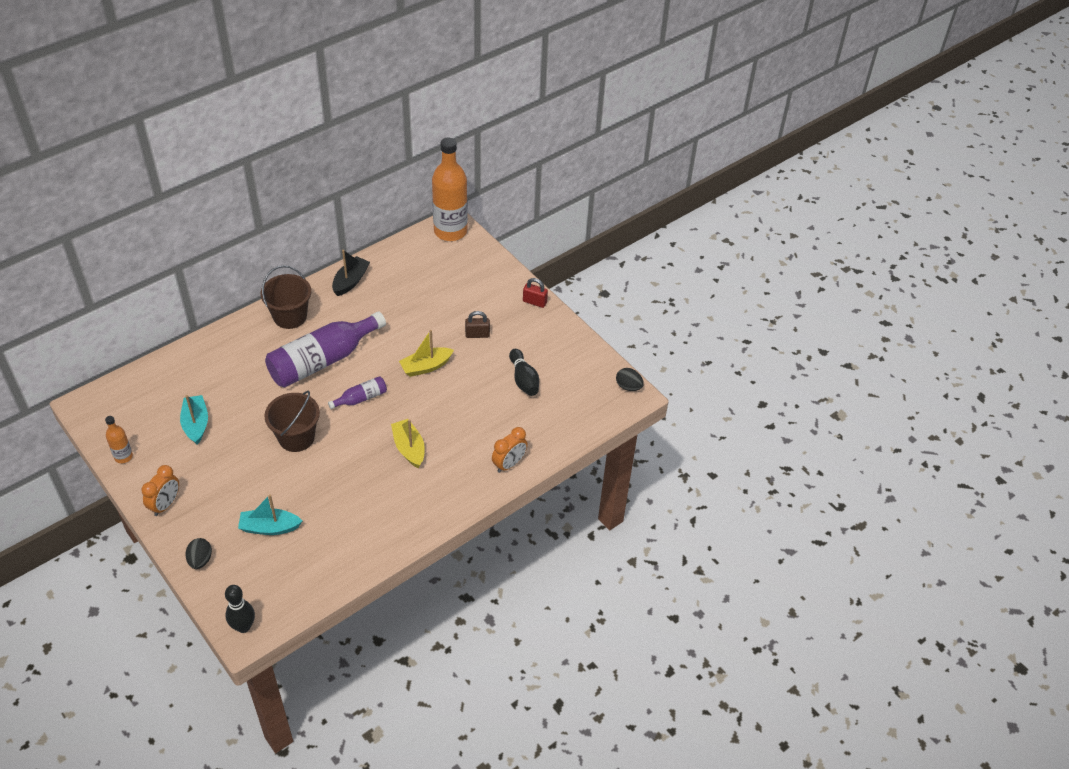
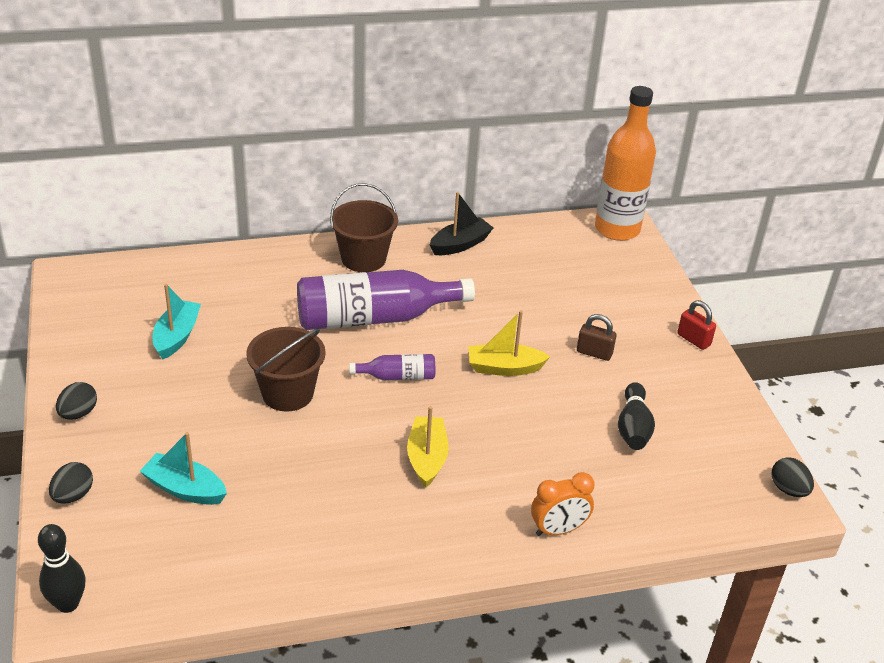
camera: 25 degrees right, 10 degrees down
orange bottle [105,416,133,463] -> none
orange clock [141,465,179,516] -> black egg [56,382,97,419]

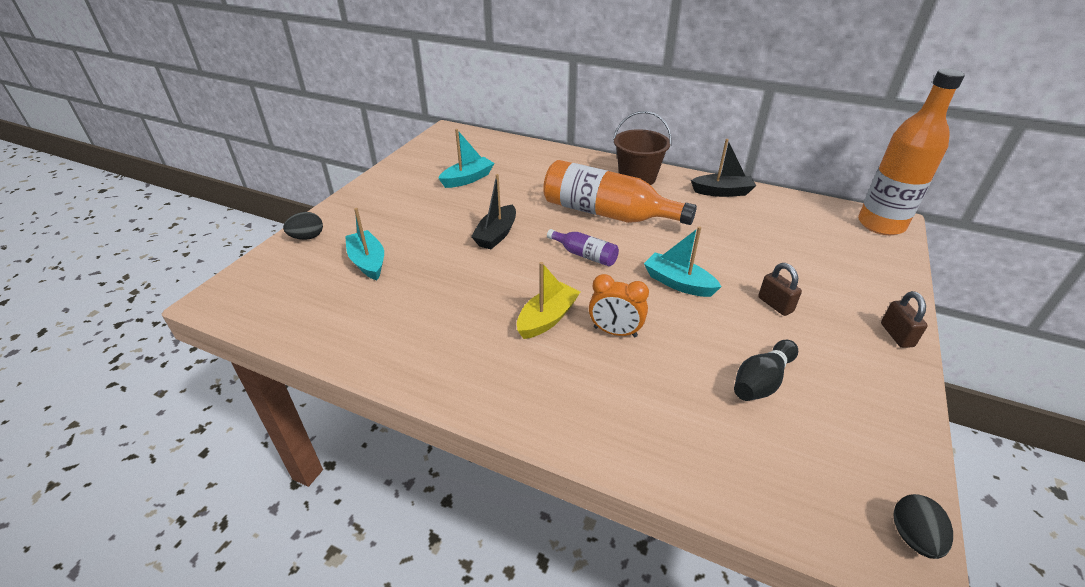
camera: 40 degrees right, 0 degrees up
black bowling pin [38,524,86,613] -> none
black egg [56,382,97,419] -> none
brown bucket [246,327,326,411] -> black boat [471,174,516,249]
purple bottle [297,270,475,330] -> orange bottle [543,160,697,225]
yellow boat [469,310,550,376] -> turquoise boat [644,227,722,297]
orange clock [531,472,595,536] -> orange clock moved to [589,274,649,337]
red padlock [677,300,716,350] -> brown padlock [881,291,928,348]

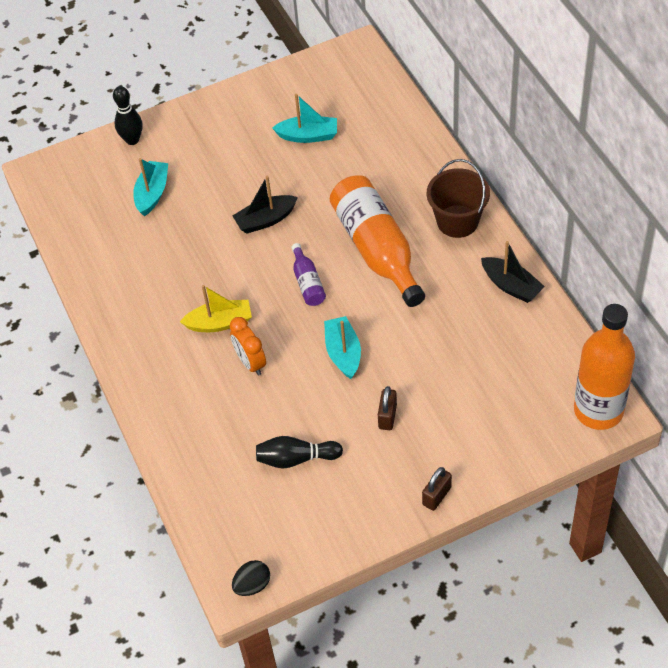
camera: 45 degrees right, 15 degrees up
black egg [283,212,323,240] -> black bowling pin [113,86,142,145]

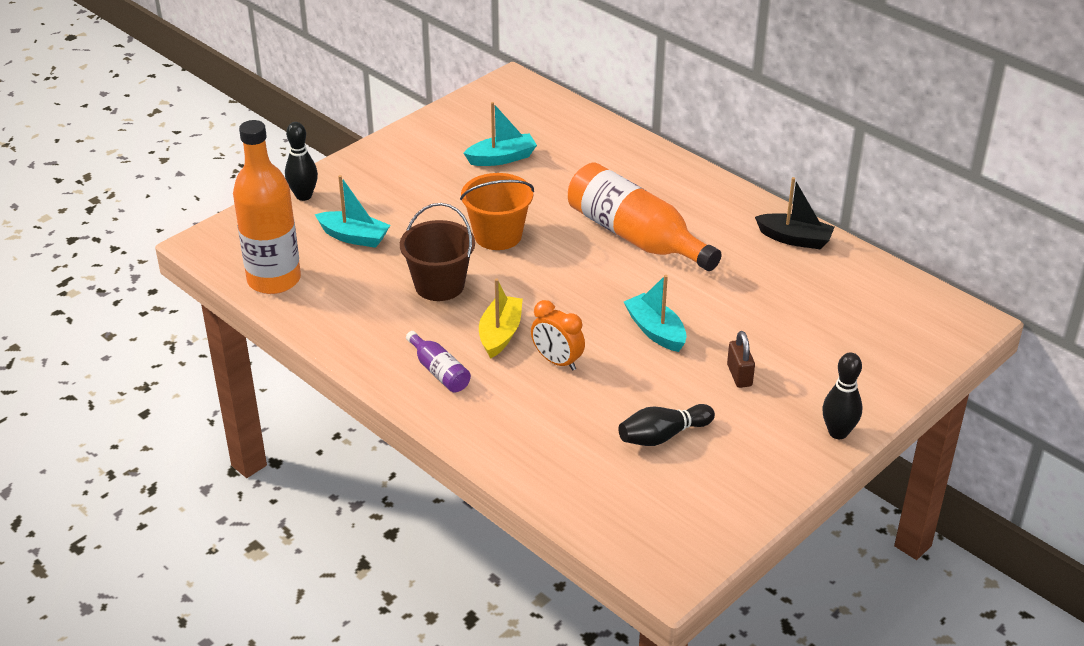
camera: 25 degrees left, 15 degrees down
turquoise boat [133,158,168,216] -> turquoise boat turned 120 degrees clockwise [315,175,390,248]
yellow boat [180,285,252,332] -> yellow boat turned 45 degrees counterclockwise [479,279,523,358]
black boat [232,176,298,234] -> orange bucket [460,173,534,250]
black egg [232,560,270,596] -> none
purple bottle [291,243,326,306] -> purple bottle moved to [406,331,471,392]
brown padlock [422,467,452,511] -> black bowling pin [822,353,862,439]
brown bucket [427,159,490,238] -> brown bucket moved to [400,203,475,301]
orange bottle [574,304,635,430] -> orange bottle moved to [233,120,301,294]

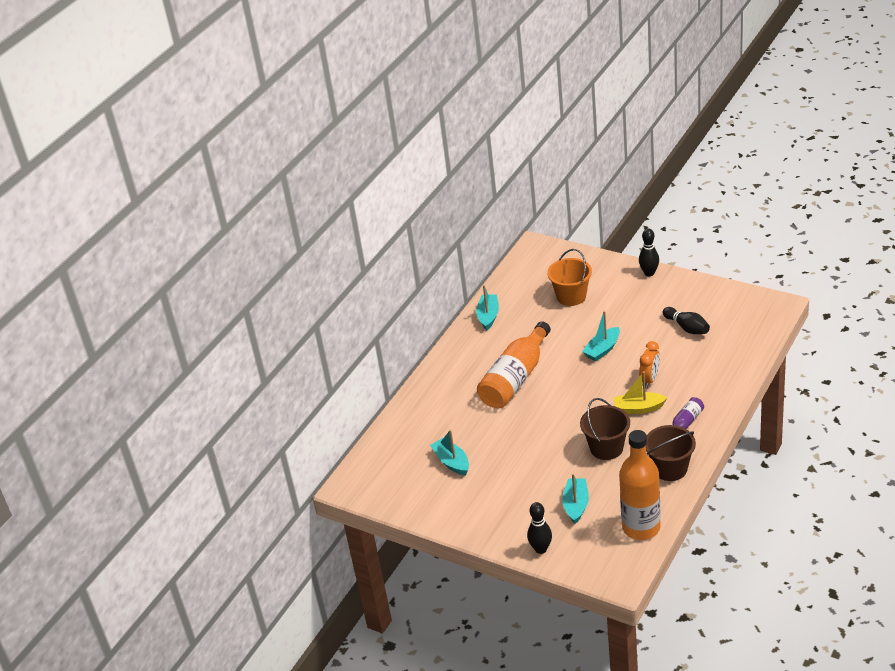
camera: 100 degrees left, 0 degrees up
orange bucket [460,173,534,250] -> orange bucket moved to [547,249,592,306]
brown padlock [727,331,755,388] -> none
black boat [755,177,835,249] -> turquoise boat [476,285,499,330]
none -> brown bucket [646,425,696,481]

